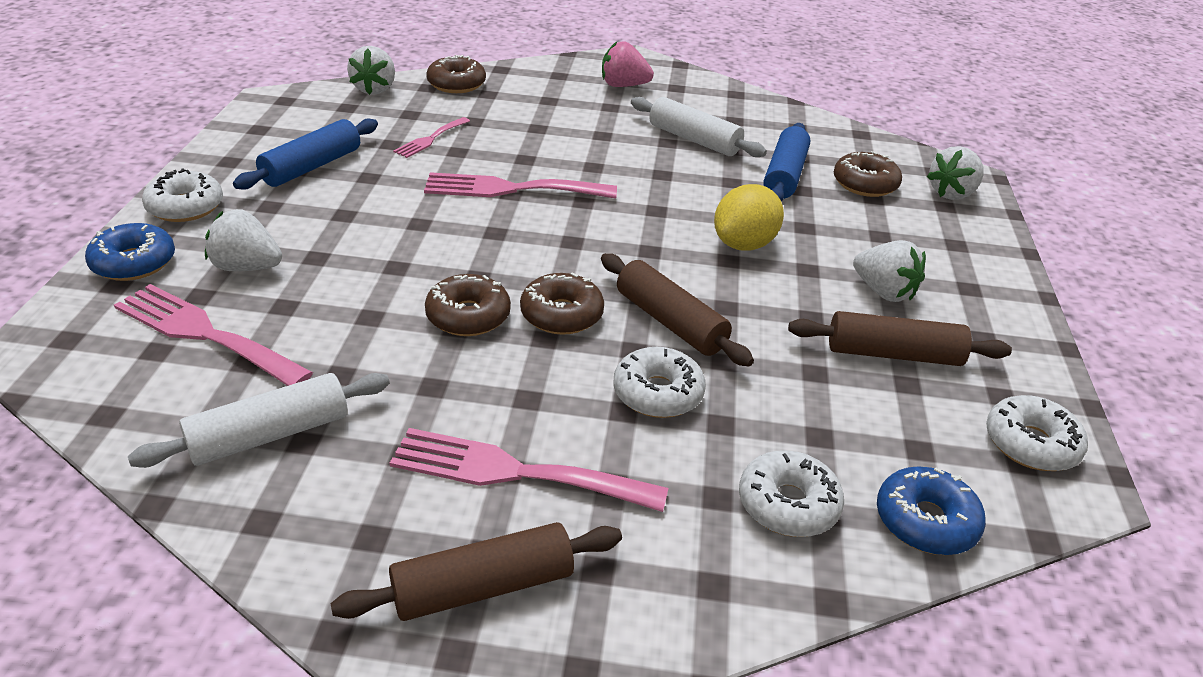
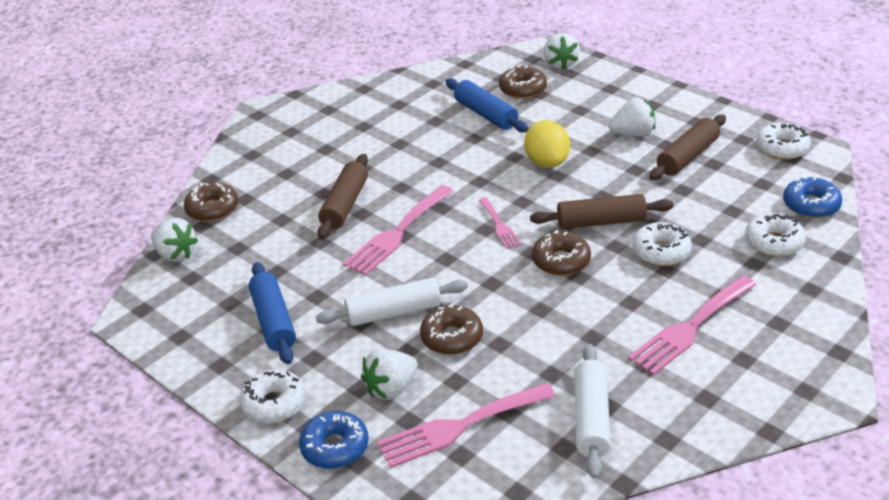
camera: 50 degrees left, 0 degrees up
brown rolling pin [331,522,622,621] -> brown rolling pin moved to [317,154,368,239]
pink fork [393,117,470,158] -> pink fork moved to [478,197,521,249]
brown donut [425,274,511,336] -> brown donut moved to [420,303,483,355]
pink strawberry [602,42,654,87] -> none
white rolling pin [631,97,767,157] -> white rolling pin moved to [316,278,468,326]

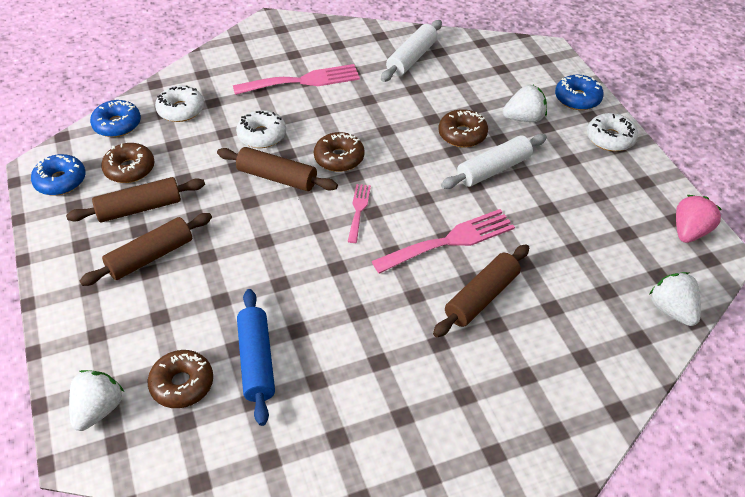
camera: 155 degrees left, 10 degrees up
brown donut [184,182,238,222] -> brown donut moved to [101,143,155,183]
blue rolling pin [249,262,296,364] -> none
white rolling pin [316,278,468,326] -> white rolling pin turned 45 degrees counterclockwise [441,134,547,189]
pink fork [377,383,556,468] -> none
yellow lemon [524,120,570,168] -> none
white strawberry [609,98,655,137] -> brown rolling pin [80,213,212,286]
white donut [756,122,811,160] -> blue donut [31,154,86,195]
none -> pink strawberry [676,195,722,243]

